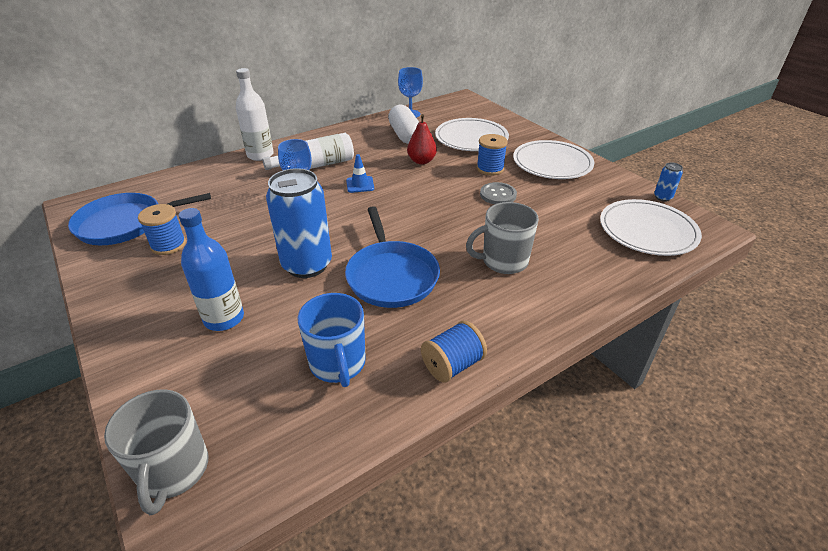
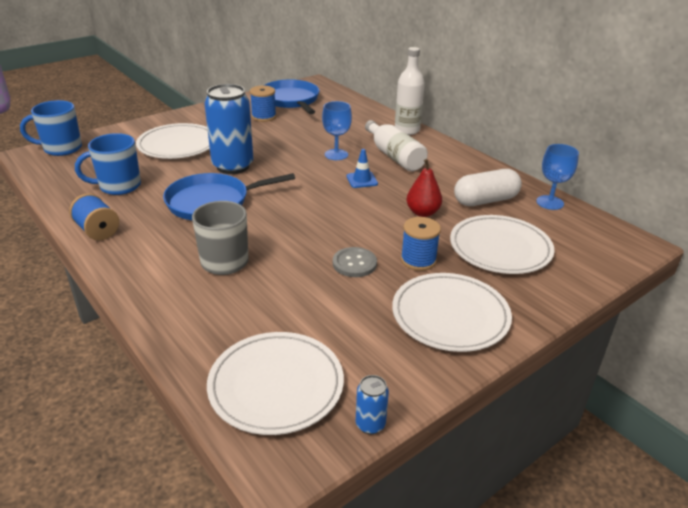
camera: 85 degrees right, 5 degrees down
grey mug [104,389,208,515] -> blue mug [20,100,82,156]
blue bottle [179,208,244,331] -> white plate [136,123,210,159]

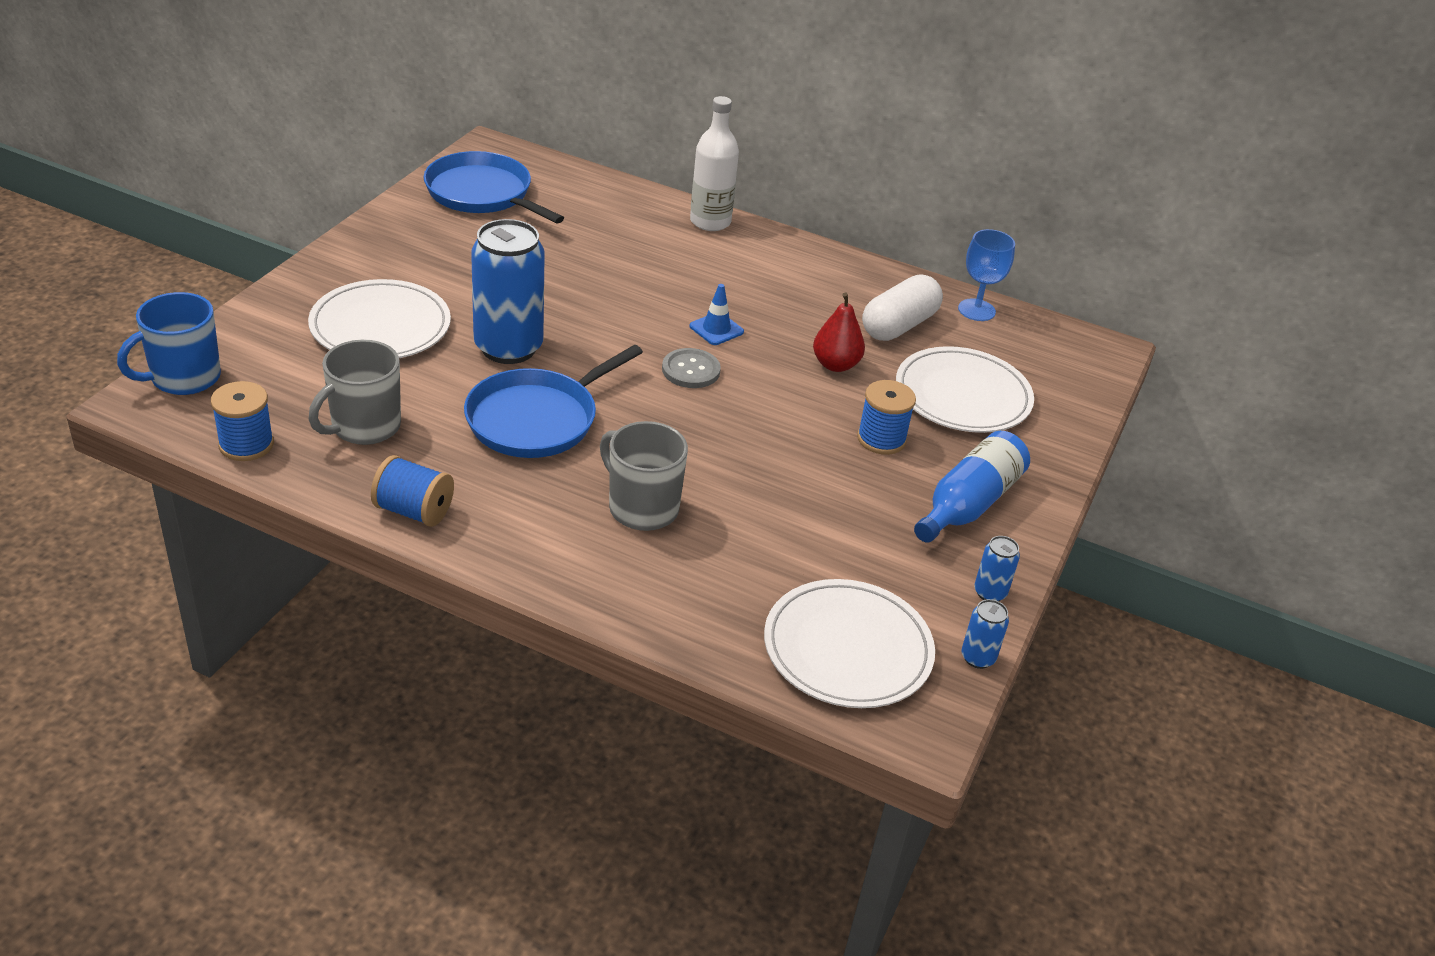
camera: 30 degrees left, 5 degrees up
blue mug [75,133,141,195] -> grey mug [309,340,401,445]
blue spool [250,86,276,122] -> blue spool moved to [211,381,274,461]
blue goblet [322,101,352,160] -> none
grey button [333,247,377,277] -> grey button moved to [662,348,721,388]
white bottle [365,120,428,171] -> none
white plate [392,273,512,352] -> blue bottle [914,431,1030,543]
none -> blue can [974,536,1020,601]

